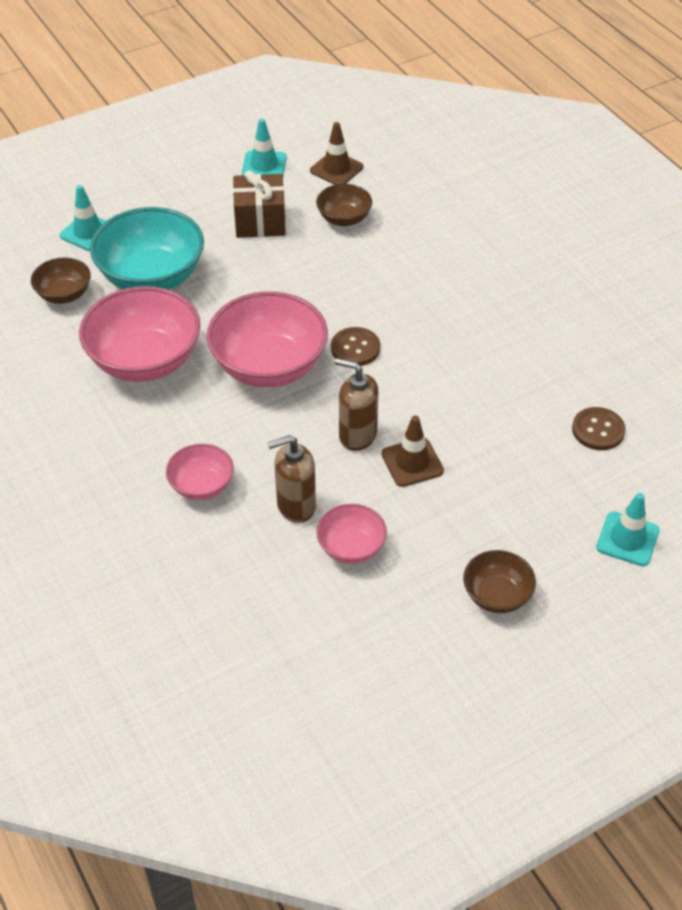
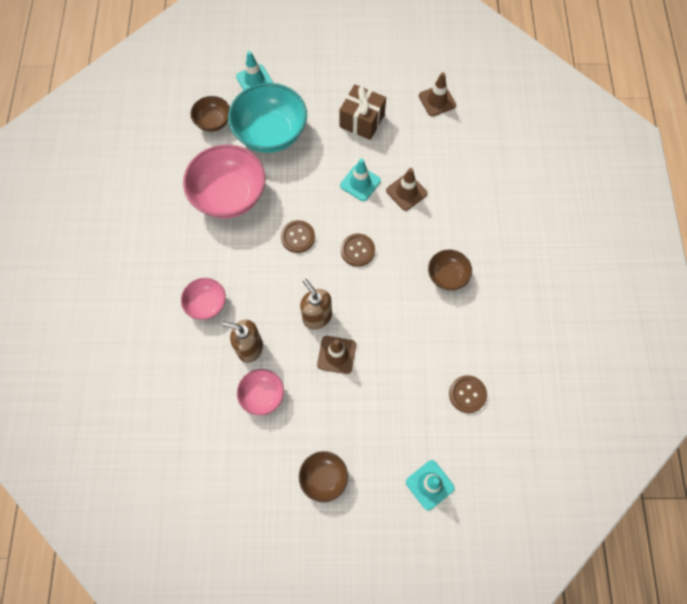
camera: 30 degrees right, 20 degrees up
pink bowl [206,291,328,387] -> brown button [281,220,315,253]
turquoise traffic cone [242,119,287,175] -> turquoise traffic cone moved to [340,158,381,201]
brown bowl [316,184,372,226] -> brown bowl moved to [428,250,472,290]
none -> brown traffic cone [386,168,428,211]

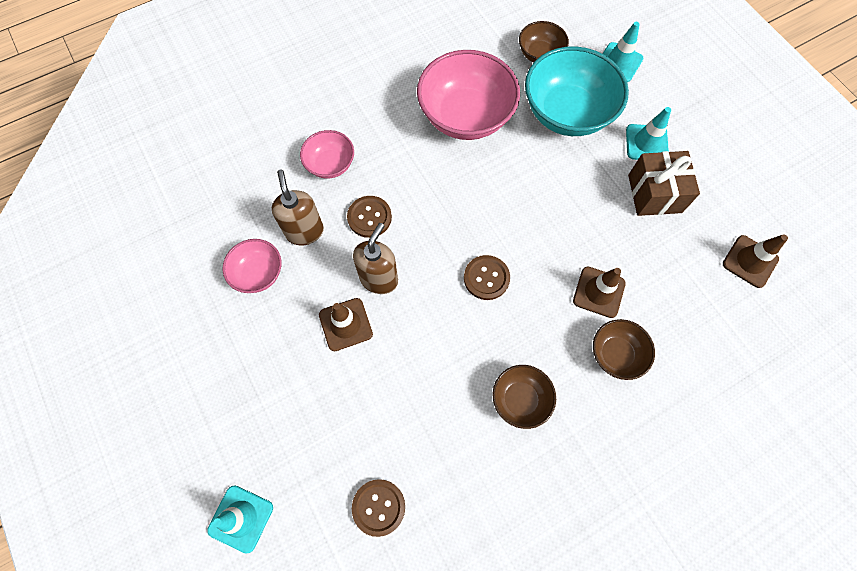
camera: 60 degrees right, 0 degrees up
brown button [281,220,315,253] -> brown button moved to [347,196,392,238]
brown bowl [299,451,348,502] -> brown bowl moved to [593,319,655,380]
turquoise traffic cone [340,158,381,201] -> turquoise traffic cone moved to [626,107,671,160]

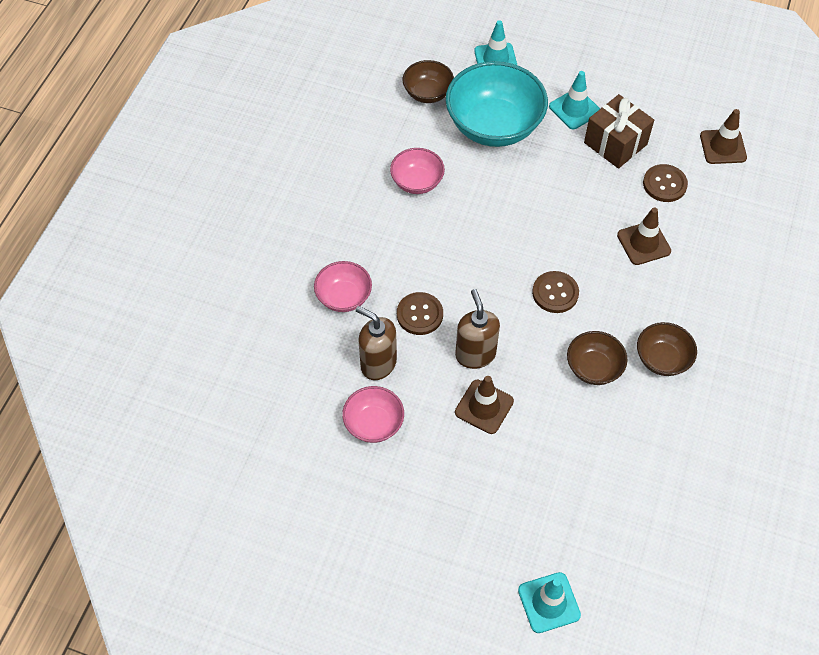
camera: 40 degrees left, 10 degrees down
brown button [352,479,405,537] -> brown button moved to [643,164,688,202]
pink bowl [417,50,520,140] -> pink bowl [390,148,445,194], size x0.52
brown bowl [593,319,655,380] -> brown bowl moved to [567,331,628,385]

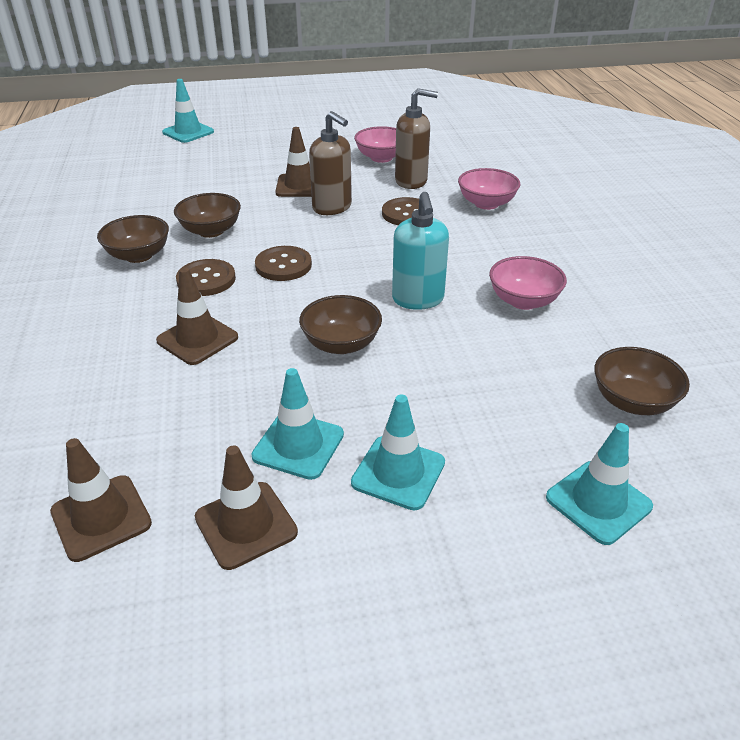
camera: 150 degrees right, 20 degrees down
turquoise bowl [446,61,548,147] -> none
brown gift [584,94,654,169] -> turquoise traffic cone [252,368,344,480]
brown button [643,164,688,202] -> brown button moved to [176,259,236,296]
none -> brown traffic cone [195,445,298,570]
none -> brown bowl [299,295,382,354]
none -> turquoise soap dispenser [392,192,449,310]

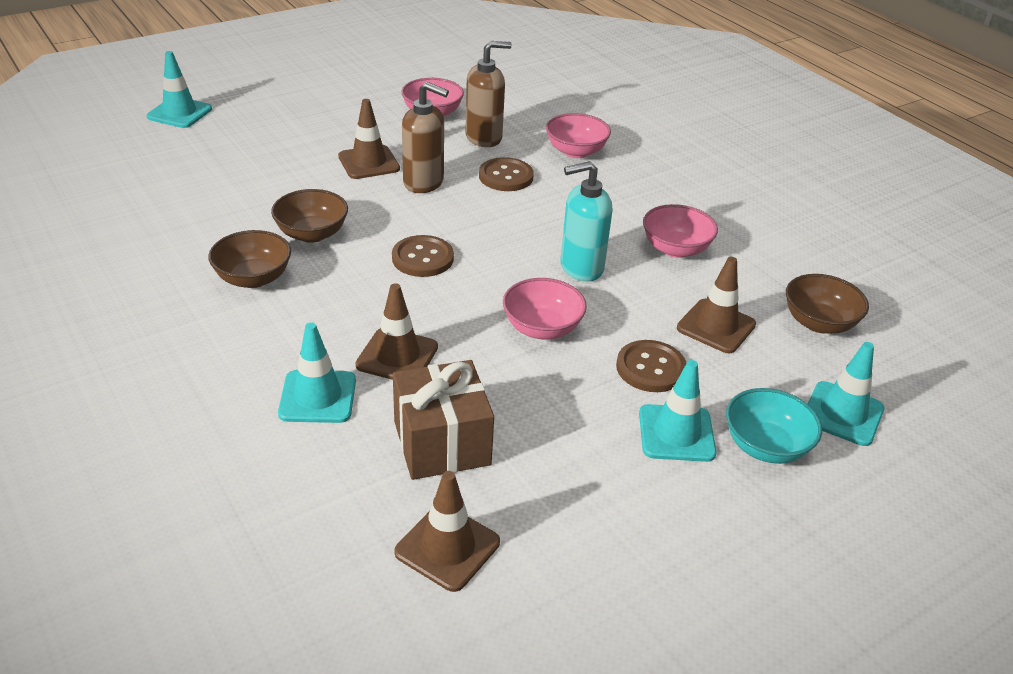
camera: 25 degrees left, 0 degrees up
brown button [176,259,236,296] -> brown button moved to [616,340,686,392]
brown traffic cone [195,445,298,570] -> brown traffic cone moved to [677,257,756,353]
turquoise traffic cone [252,368,344,480] -> turquoise traffic cone moved to [278,322,356,423]
brown bowl [299,295,382,354] -> pink bowl [503,278,587,340]
turquoise soap dispenser [392,192,449,310] -> turquoise soap dispenser turned 105 degrees clockwise [561,161,613,282]
none -> brown gift [393,360,494,480]
none -> turquoise bowl [726,388,822,464]

